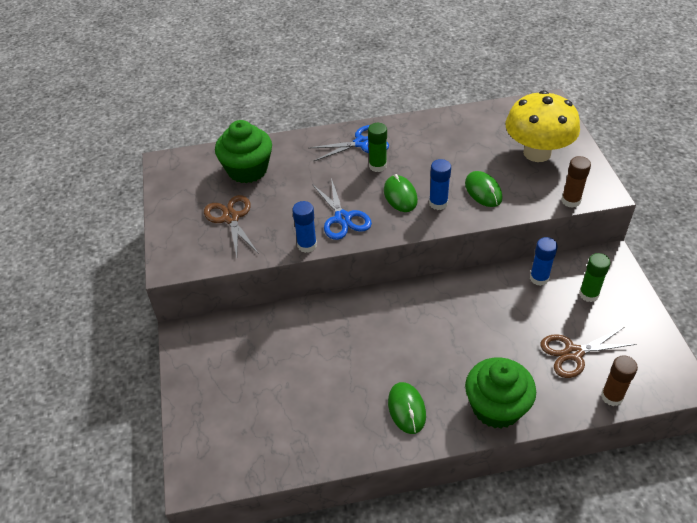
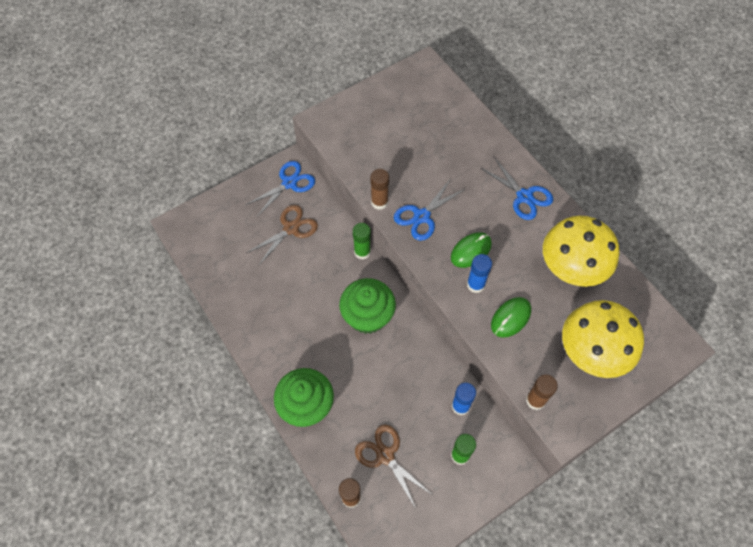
camera: 65 degrees right, 15 degrees up
brown scissors [204,195,259,257] -> brown scissors moved to [247,205,318,265]
green cupcake [215,120,272,183] -> green cupcake moved to [339,278,396,334]
blue glue stick [292,201,317,253] -> brown glue stick [370,169,389,210]
green glue stick [368,123,387,172] -> green glue stick moved to [353,223,371,260]
green mouse [388,382,426,434] -> none
none -> blue scissors [245,161,315,217]
none -> yellow mushroom [543,216,619,287]

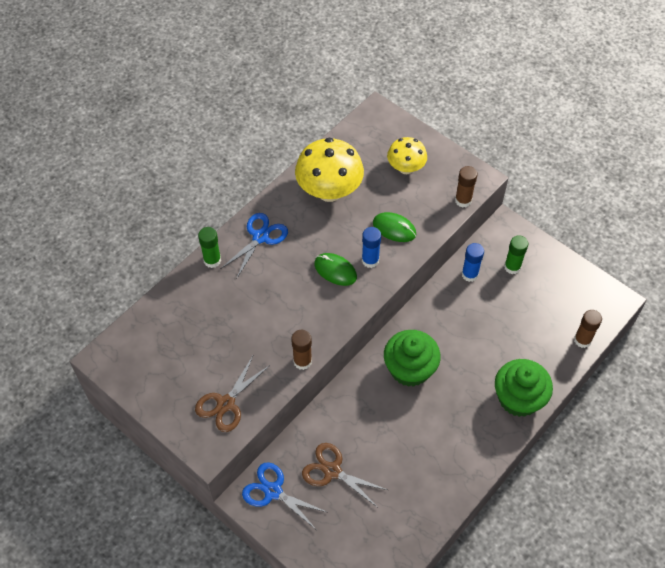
camera: 105 degrees left, 5 degrees down
green glue stick [353,223,371,260] -> green glue stick moved to [198,227,221,268]
brown scissors [355,424,431,509] -> brown scissors moved to [195,356,270,432]
blue scissors [394,178,465,241] -> none
yellow mushroom [562,300,644,378] -> yellow mushroom [387,137,427,174], size x0.60

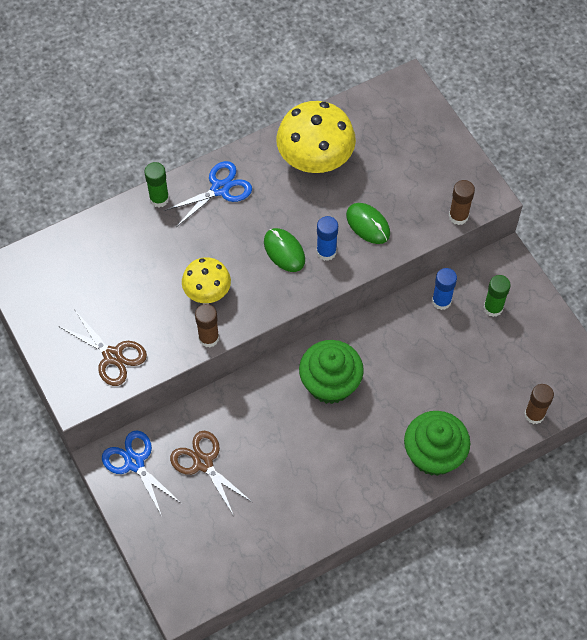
camera: 20 degrees right, 5 degrees up
brown scissors [195,356,270,432] -> brown scissors turned 105 degrees counterclockwise [58,312,147,386]
yellow mushroom [387,137,427,174] -> yellow mushroom moved to [182,257,231,303]

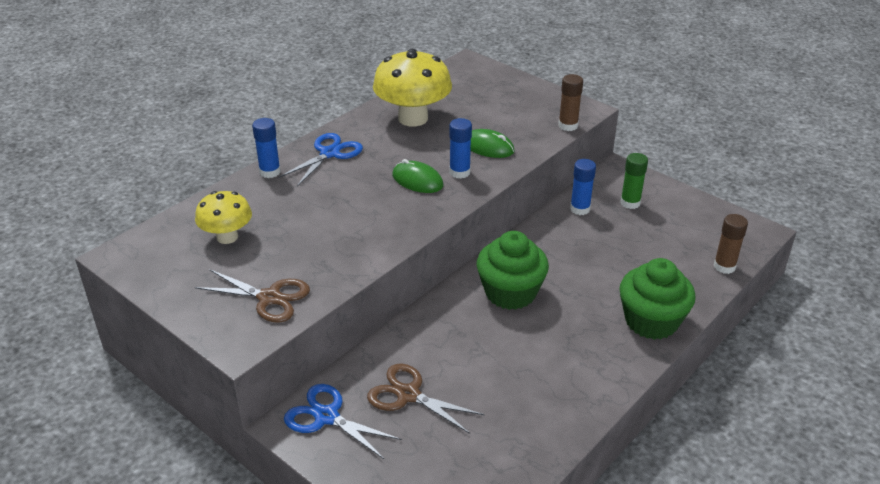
camera: 20 degrees left, 25 degrees down
green glue stick [144,162,169,207] -> blue glue stick [252,118,281,178]
yellow mushroom [182,257,231,303] -> yellow mushroom moved to [195,191,252,244]
brown glue stick [195,304,219,347] -> none

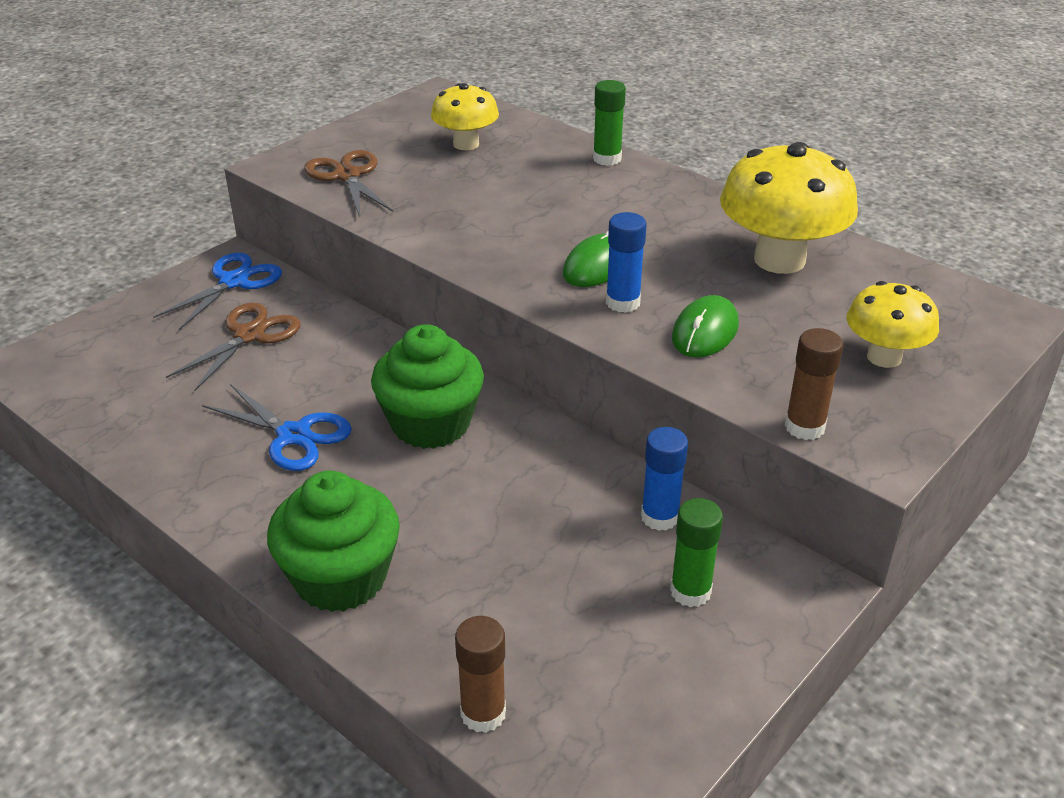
camera: 90 degrees right, 0 degrees up
brown scissors [195,269,310,323] -> brown scissors turned 135 degrees clockwise [304,150,393,217]
blue glue stick [252,118,281,178] -> green glue stick [593,80,626,166]
blue scissors [278,133,363,187] -> blue scissors moved to [202,384,352,471]
none -> yellow mushroom [847,281,939,368]

